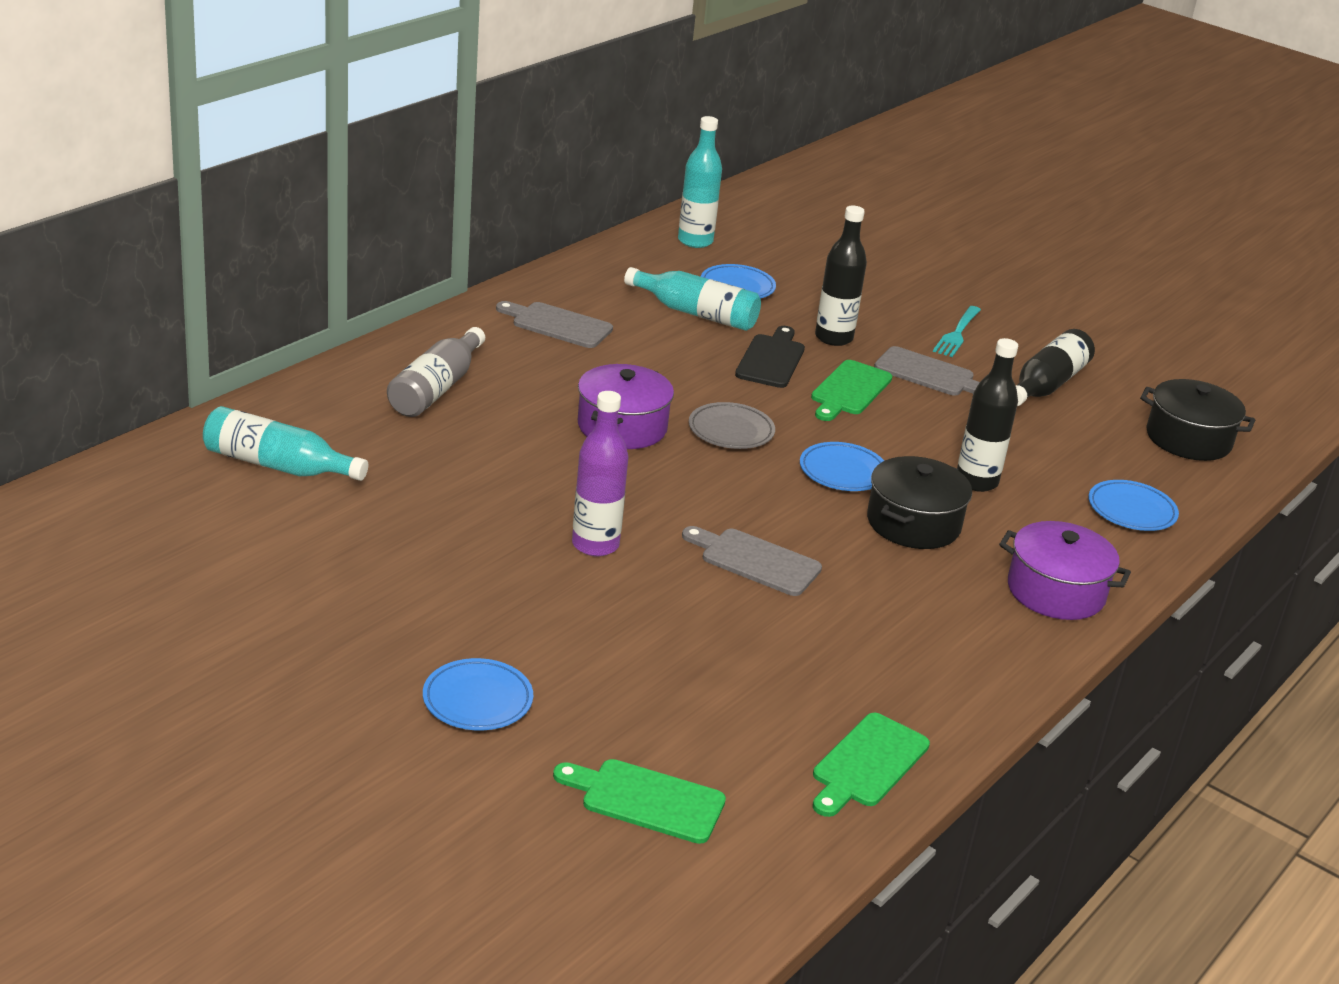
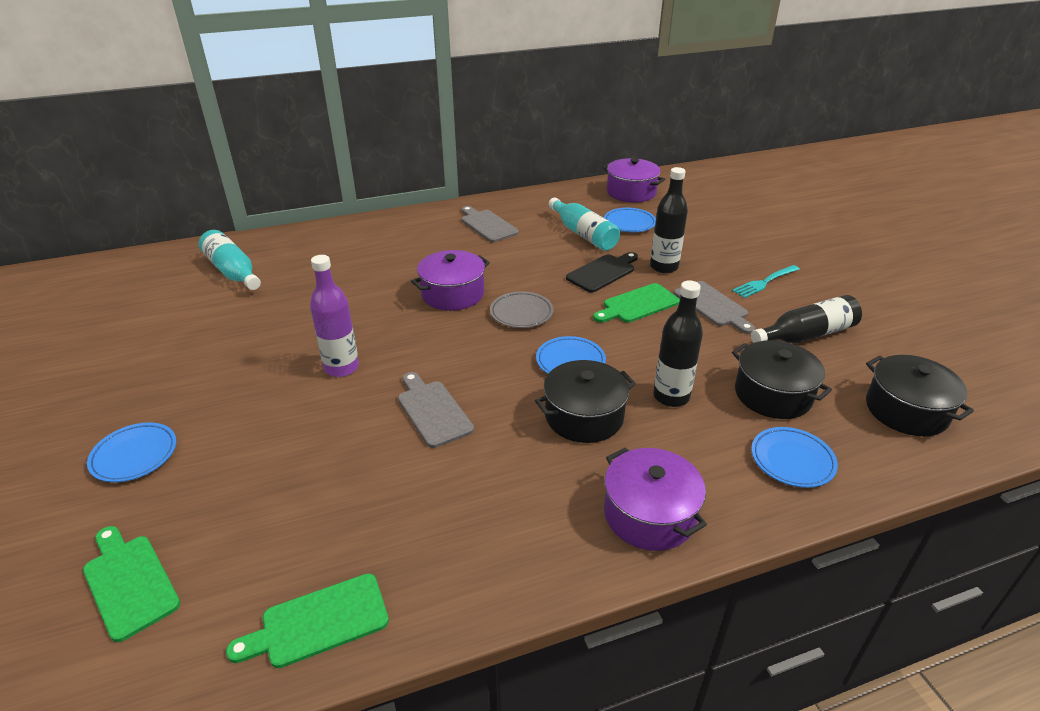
camera: 35 degrees right, 5 degrees up
grey bottle [387,327,485,417] -> none
turquoise bottle [678,116,722,248] -> purple pot [602,158,665,203]
none -> black pot [732,340,832,419]

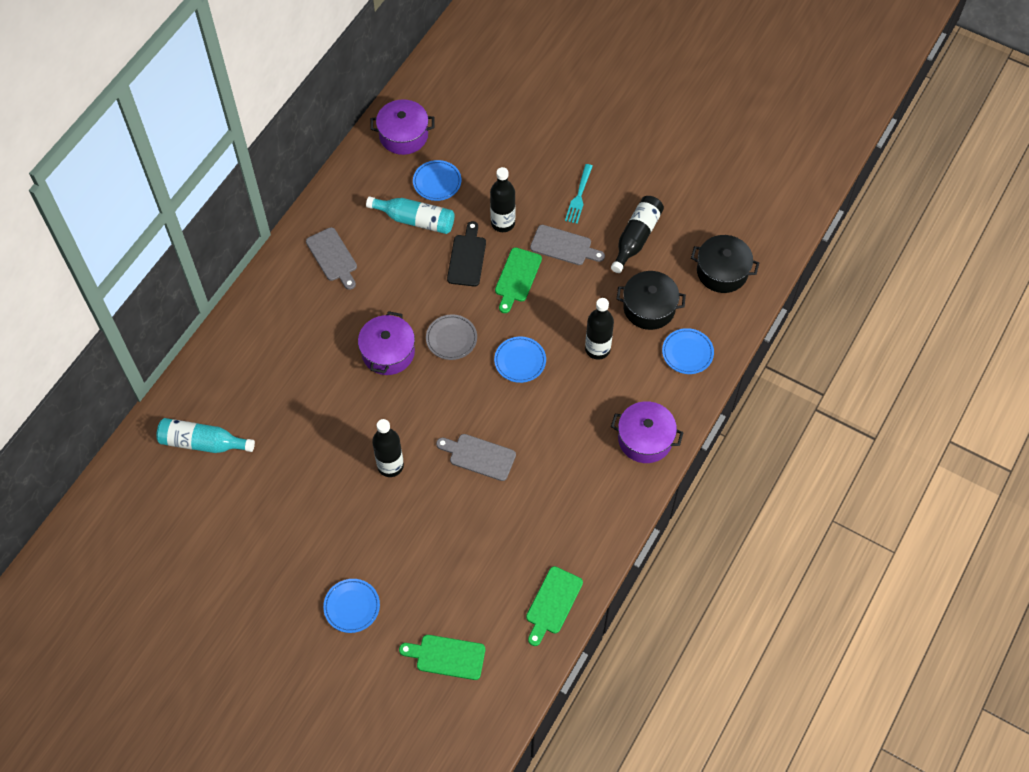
camera: 40 degrees left, 25 degrees up
purple bottle [310,255,359,377] -> black bottle [372,419,404,477]
grey cutting board [461,206,519,242] -> grey cutting board turned 135 degrees counterclockwise [306,227,357,290]
black pot [535,360,636,443] -> none

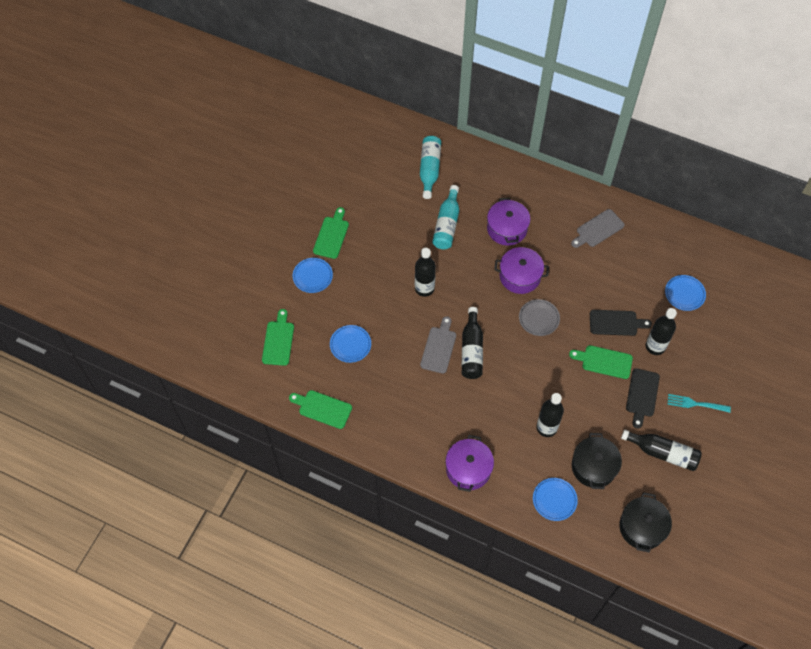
camera: 85 degrees right, 0 degrees up
turquoise bottle [366,196,455,234] -> turquoise bottle moved to [432,185,459,249]
purple pot [370,99,434,155] -> purple pot moved to [487,198,530,246]
blue plate [494,337,546,383] -> blue plate moved to [330,325,371,363]
grey cutting board [530,225,605,265] -> black cutting board [626,368,660,428]
none -> green cutting board [313,207,349,259]
none -> black bottle [462,307,483,379]

